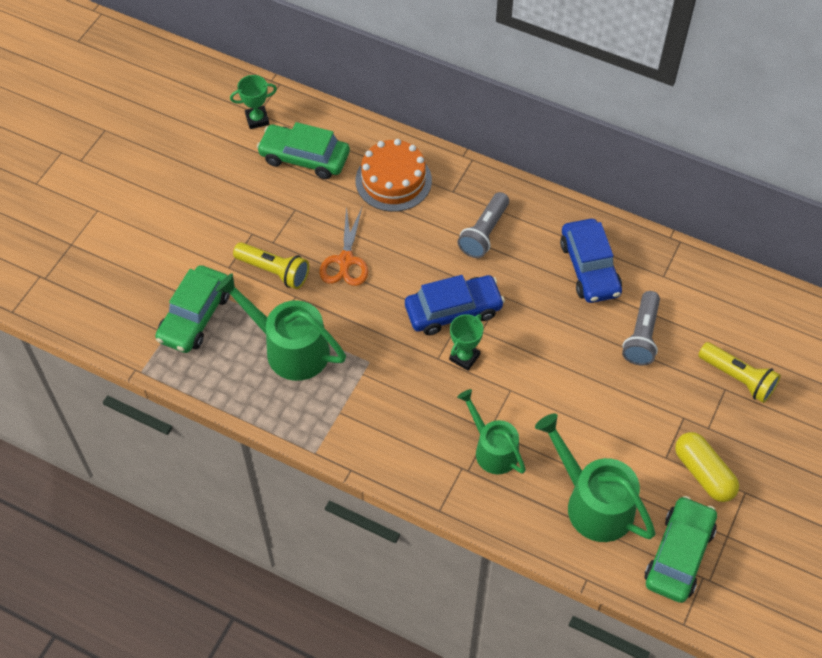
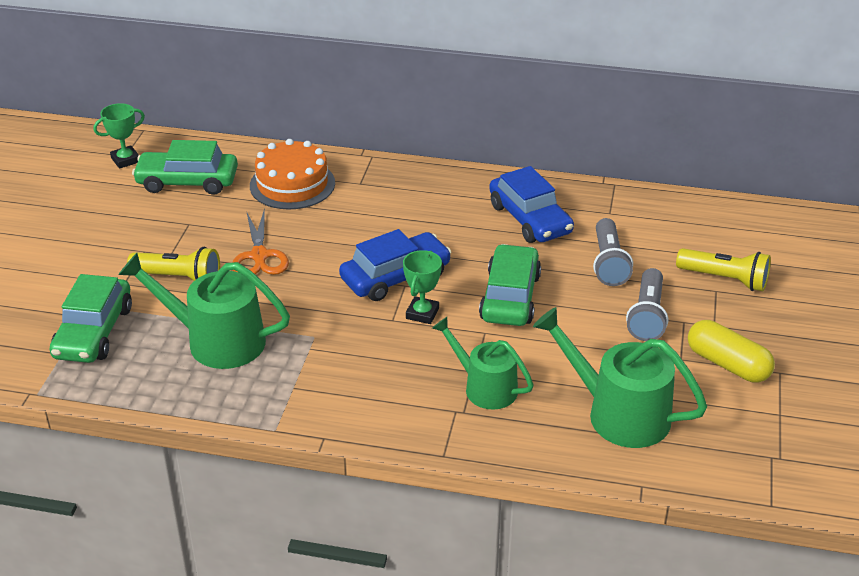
camera: 15 degrees left, 20 degrees down
grey flashlight [457,192,509,258] -> grey flashlight moved to [626,268,668,341]
green car [644,496,717,603] -> green car moved to [479,244,541,326]

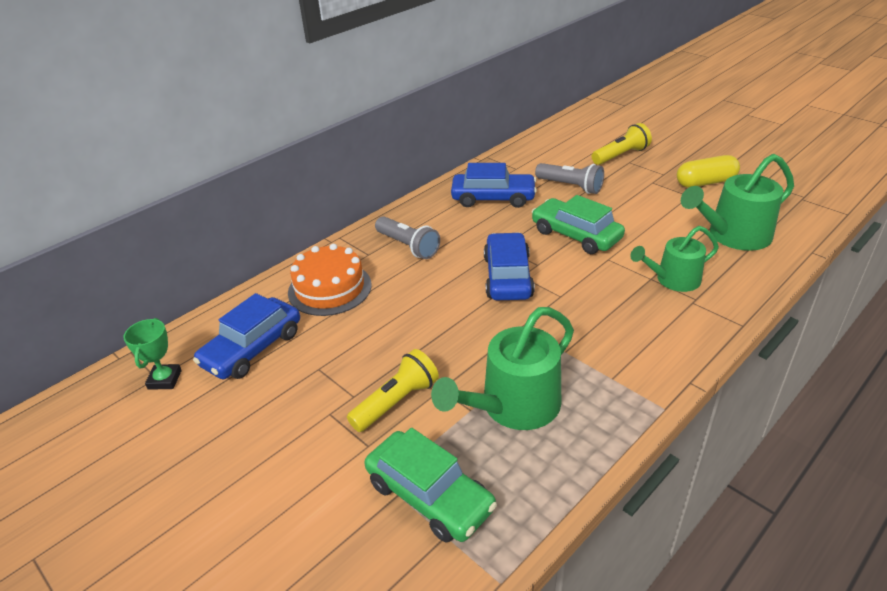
camera: 55 degrees left, 0 degrees up
green car [132,140,238,195] -> blue car [193,293,300,379]
orange scissors [232,208,289,275] -> none
green trophy [403,250,442,324] -> none
grey flashlight [626,268,668,341] -> grey flashlight moved to [375,216,440,259]

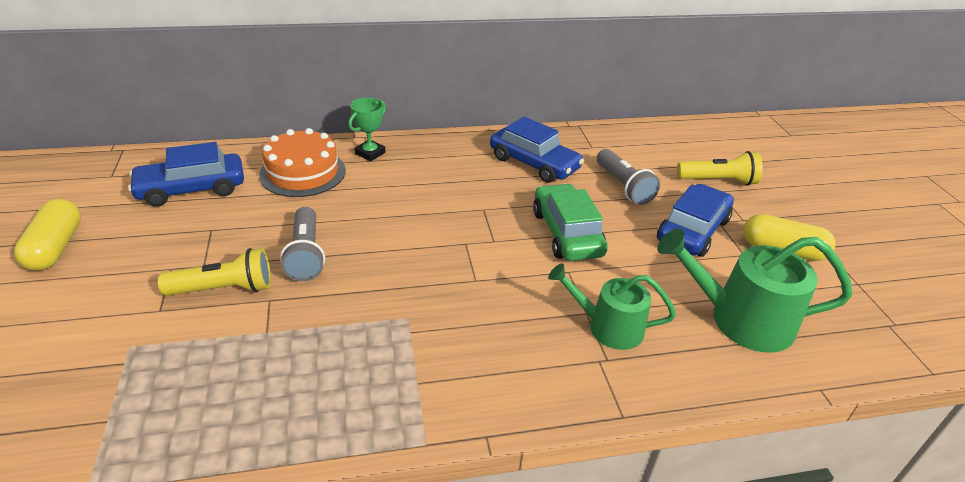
camera: 30 degrees right, 0 degrees up
green trophy [123,318,182,390] -> green trophy moved to [348,97,386,161]
green car [365,428,497,543] -> none
grey flashlight [375,216,440,259] -> grey flashlight moved to [280,207,325,281]
green watering can [431,307,574,430] -> none
blue car [484,232,535,300] -> blue car moved to [657,184,734,257]
none -> yellow capsule [14,198,81,271]

